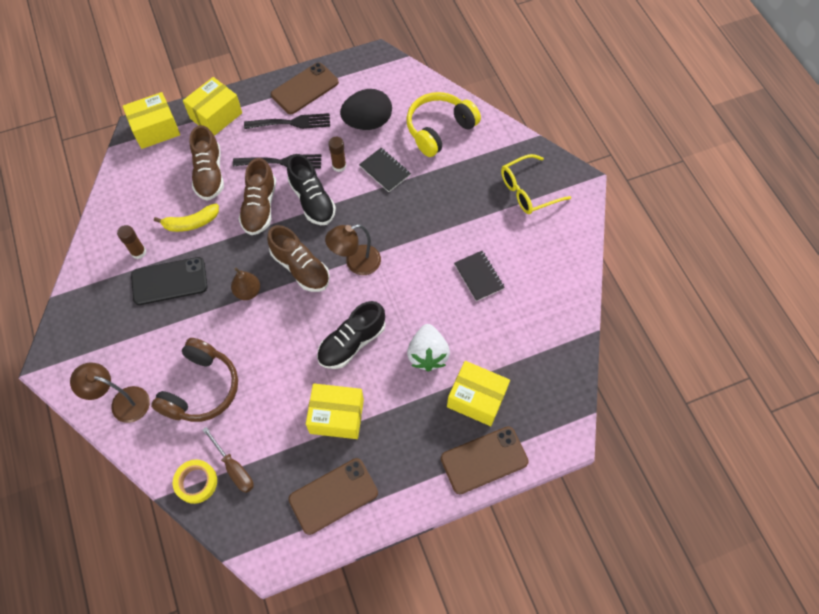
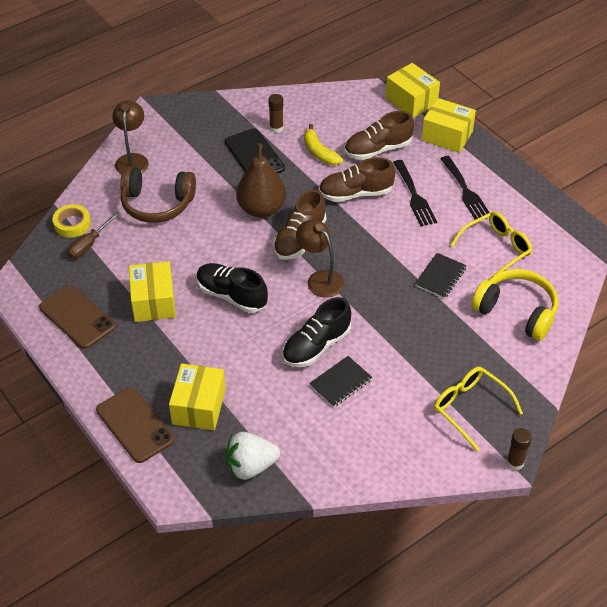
camera: 75 degrees right, 15 degrees down
brown pear [231,267,260,300] -> brown pear [236,143,286,218], size x1.77
brown phone [271,63,339,114] -> none
black shoe [287,154,336,225] -> black shoe moved to [282,297,351,367]
brown glue stick [328,137,346,172] -> brown glue stick moved to [506,428,532,470]
black egg [340,89,392,130] -> yellow glasses [450,212,532,280]
white strawberry [407,324,450,372] -> white strawberry moved to [225,432,280,480]

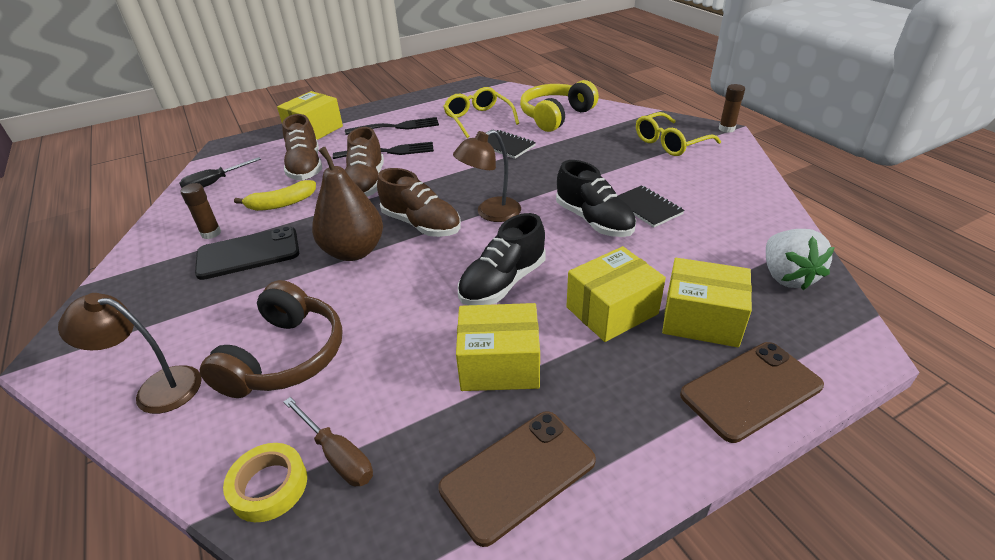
camera: 80 degrees left, 10 degrees down
yellow box [385,63,440,118] -> yellow box moved to [566,246,666,342]
none -> black screwdriver [180,157,261,188]

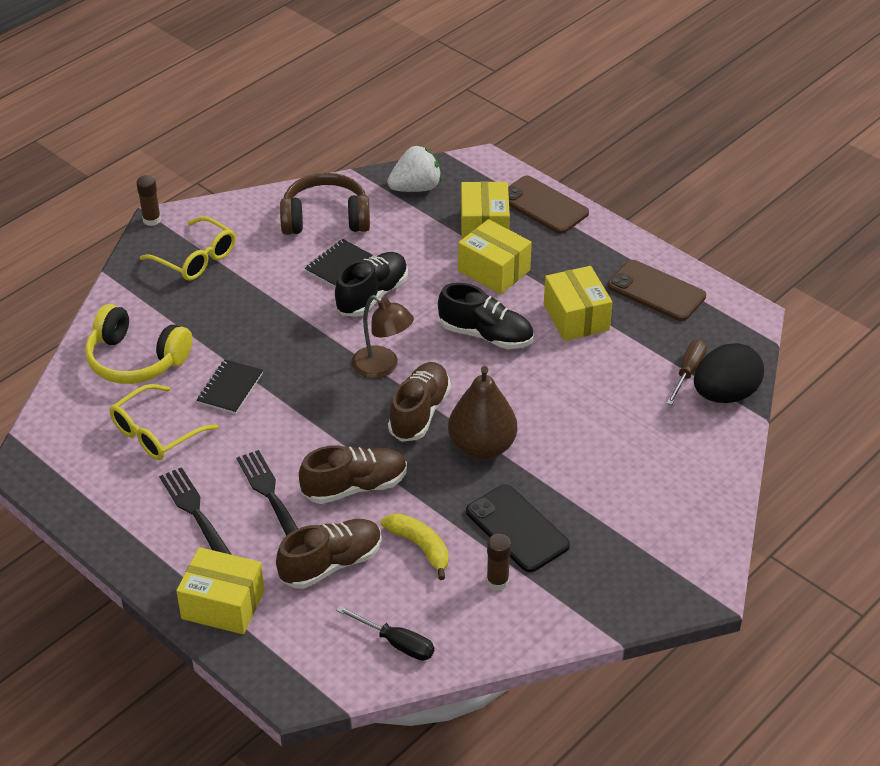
camera: 110 degrees left, 5 degrees up
brown lamp [58,293,202,414] -> none
brown headphones [200,280,343,398] -> brown headphones moved to [280,173,370,235]
yellow tape [223,443,307,522] -> black egg [694,343,764,403]

